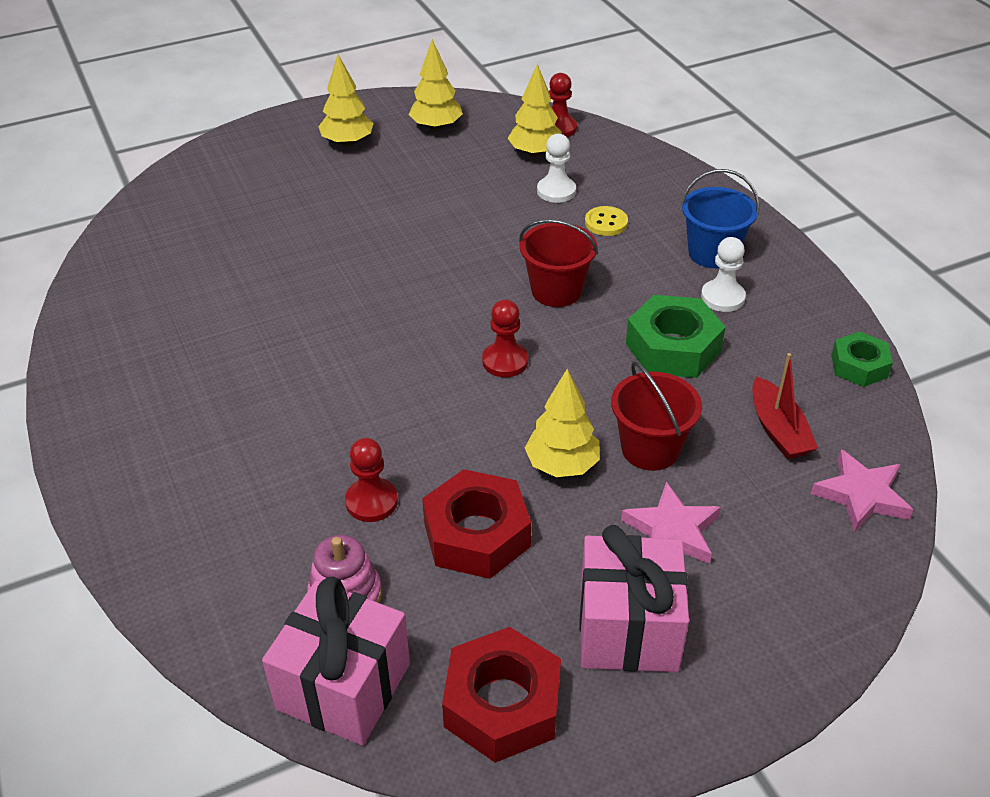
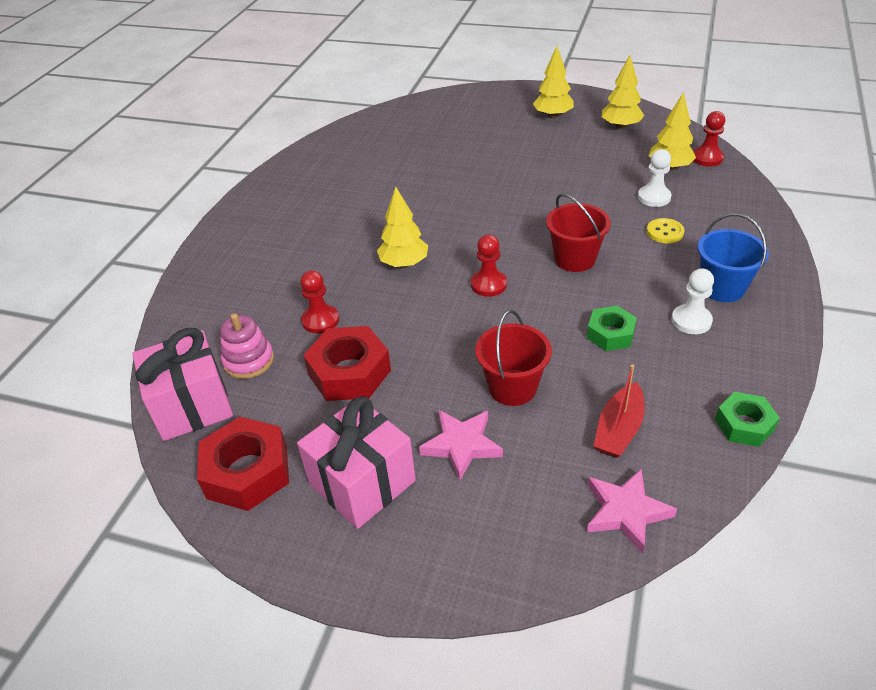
camera: 45 degrees right, 0 degrees up
yellow tree [525,369,600,477] -> yellow tree moved to [377,187,428,268]
green nut [626,295,726,378] -> green nut [587,306,637,351], size x0.62

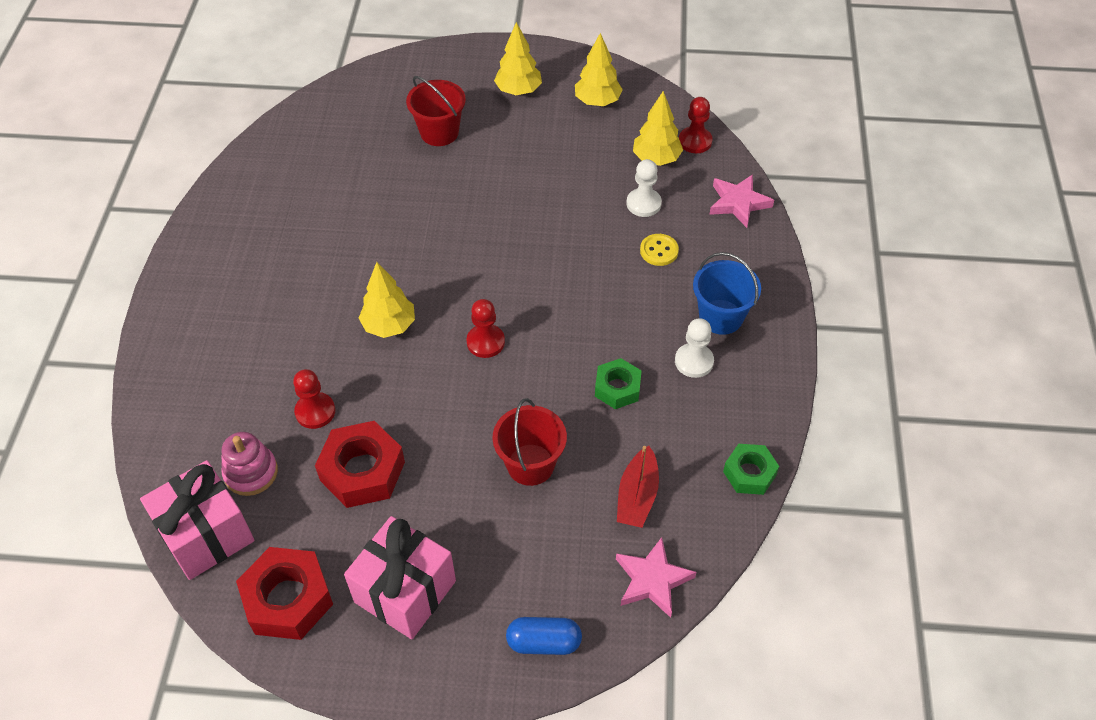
camera: 15 degrees left, 10 degrees up
pink star [419,410,503,481] -> pink star moved to [709,174,774,228]
red bucket [546,193,611,272] -> red bucket moved to [406,76,466,146]
none -> blue capsule [506,617,582,655]

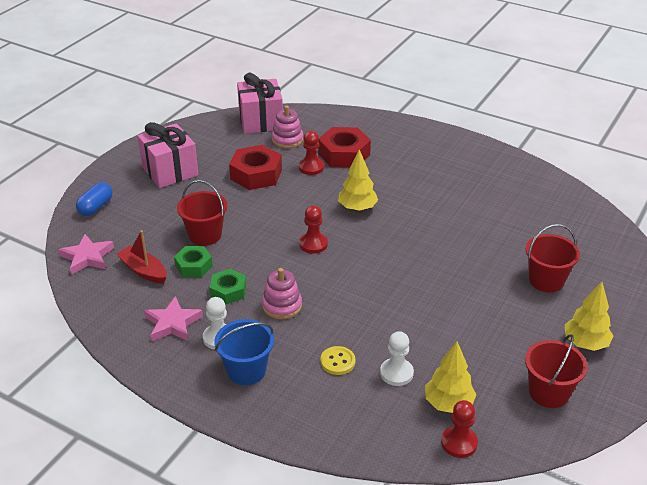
camera: 115 degrees right, 15 degrees down
red nut [236,547,333,640] -> red nut moved to [318,127,371,168]
yellow tree [575,33,623,106] -> red bucket [525,334,588,408]
pink star [709,174,774,228] -> pink star moved to [144,296,203,341]
green nut [723,444,779,495] -> green nut moved to [174,246,213,277]
none -> pink stacking toy [262,268,302,320]

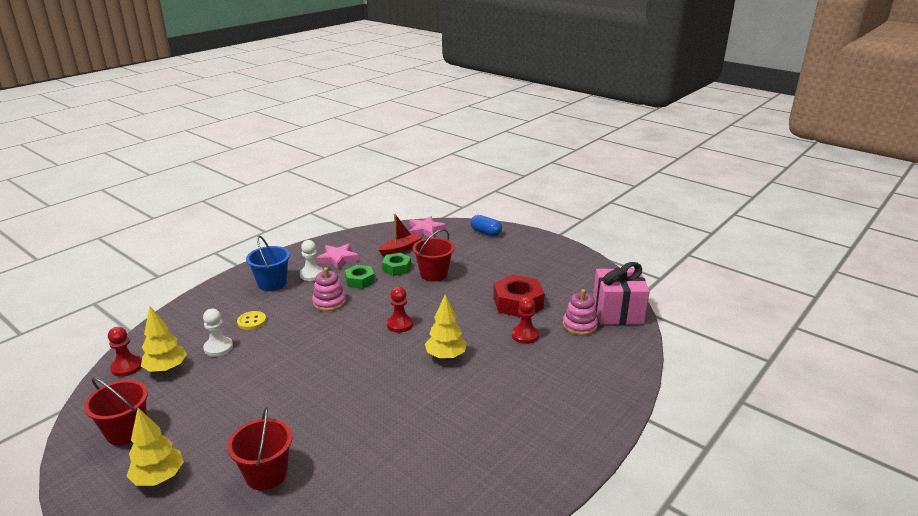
camera: 100 degrees right, 10 degrees down
pink gift [137,122,198,188] -> none
red nut [318,127,371,168] -> none

